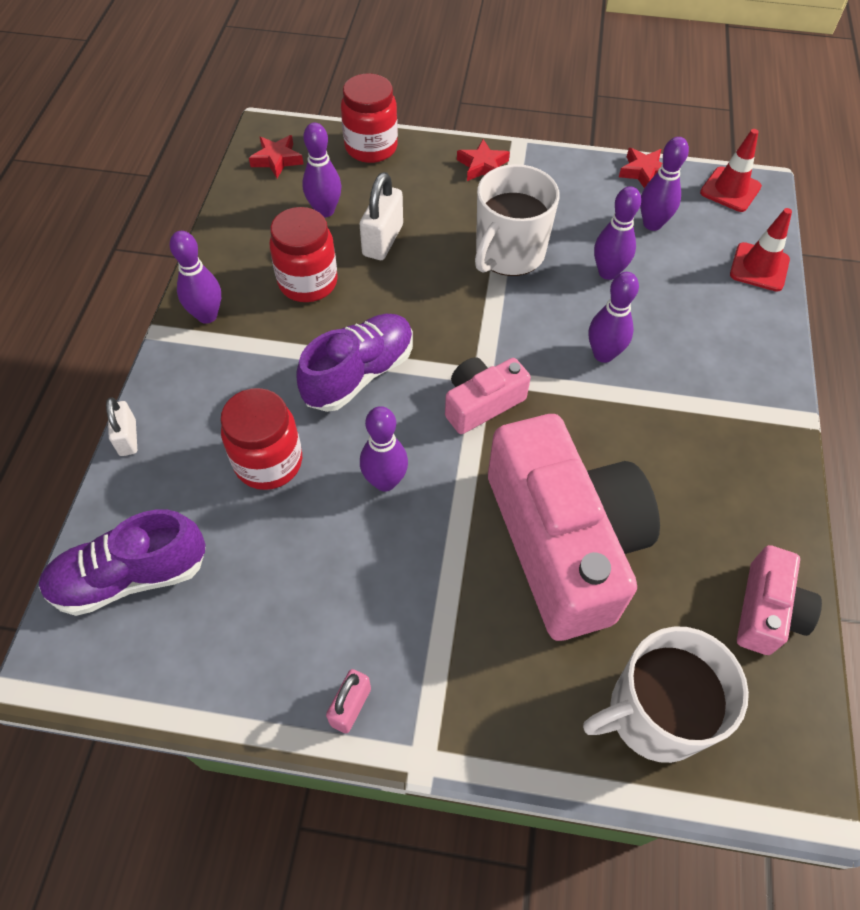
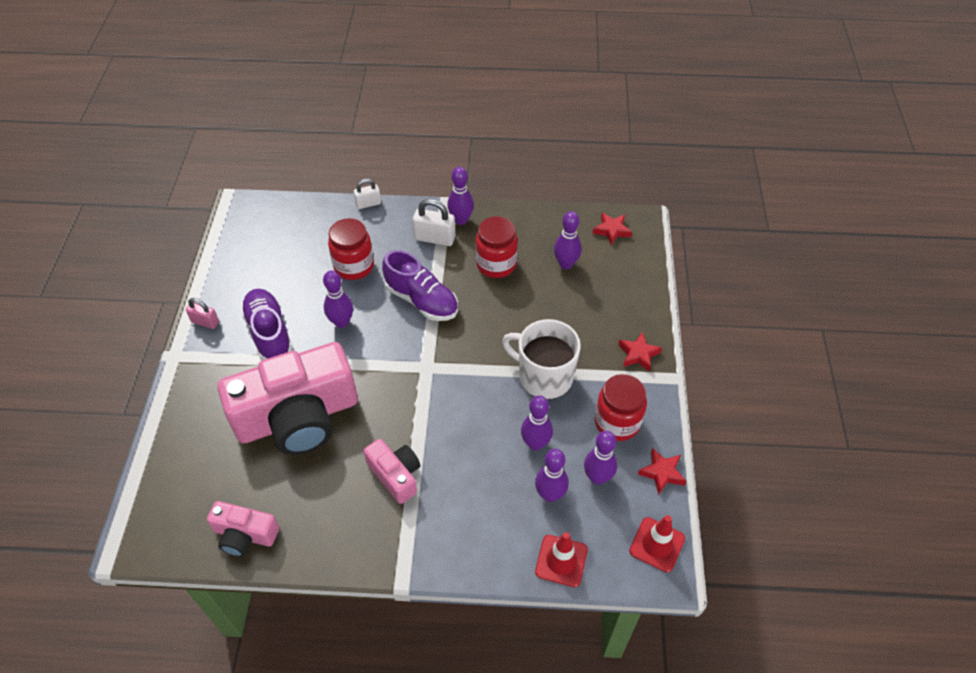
camera: 85 degrees right, 5 degrees down
purple shoe [39,509,206,616] -> purple shoe moved to [240,289,293,360]
red jar [341,73,398,163] -> red jar moved to [595,374,647,441]
white padlock [360,172,403,260] -> white padlock moved to [413,199,456,246]
pink camera [445,357,531,434] -> pink camera moved to [363,439,420,504]
white mug [583,626,749,763] -> none
purple bowling pin [589,272,639,363] -> purple bowling pin moved to [535,449,569,502]

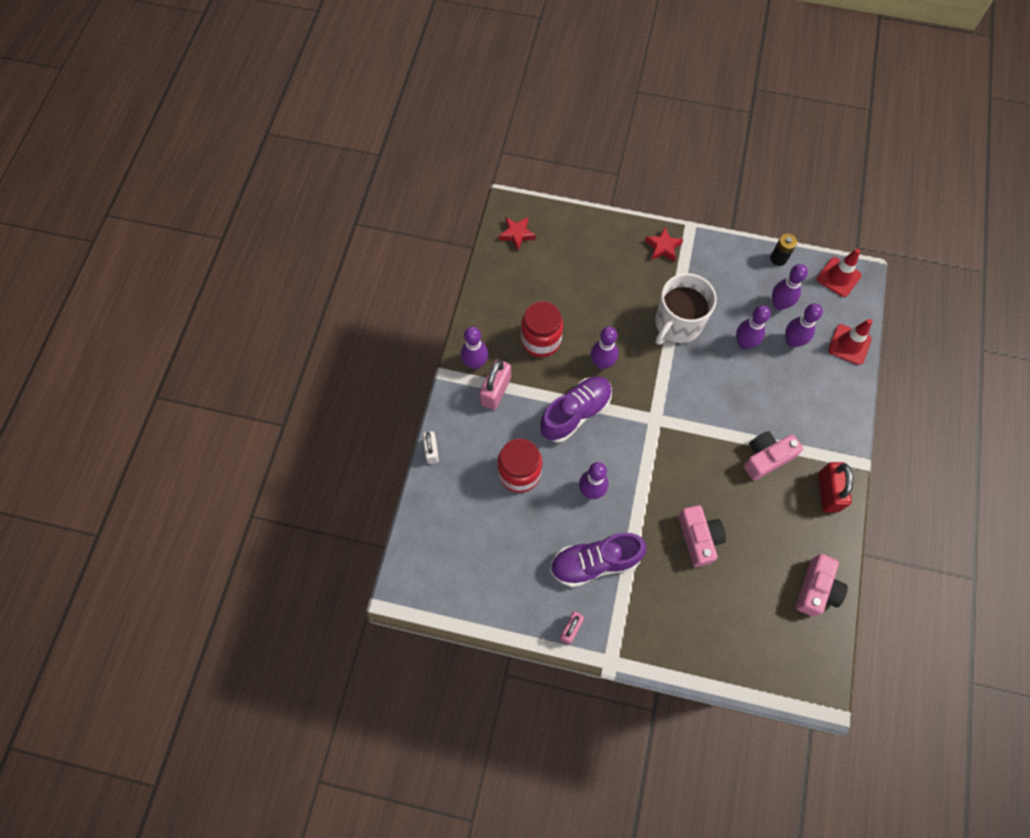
camera: 80 degrees left, 15 degrees up
pink camera [218,342,358,455] -> pink camera [678,505,726,567], size x0.47
white padlock [413,199,456,246] -> pink padlock [479,359,511,410]
purple bowling pin [554,211,582,269] -> purple bowling pin moved to [591,326,618,369]
red jar [595,374,647,441] -> none
red star [638,448,687,495] -> black battery [770,234,797,266]
none -> red padlock [818,462,853,513]

